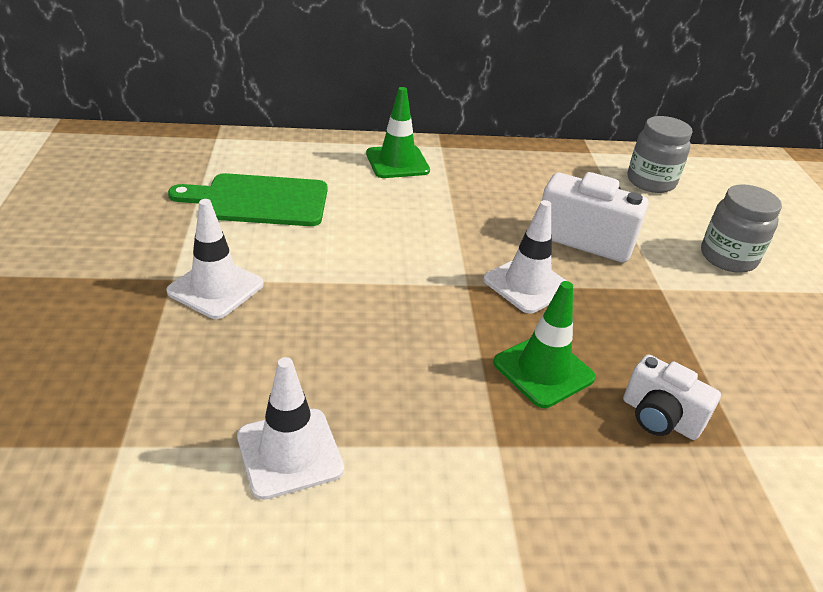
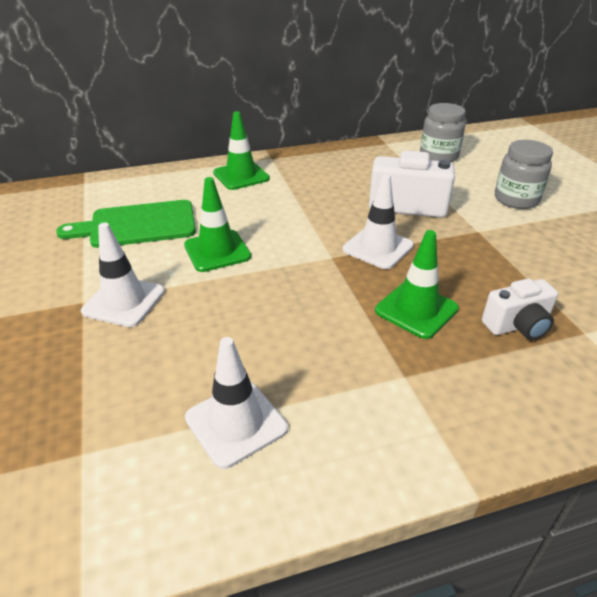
camera: 10 degrees left, 0 degrees up
white camera [623,354,721,440] -> white camera turned 45 degrees counterclockwise [482,278,558,340]
none -> green traffic cone [184,177,251,272]

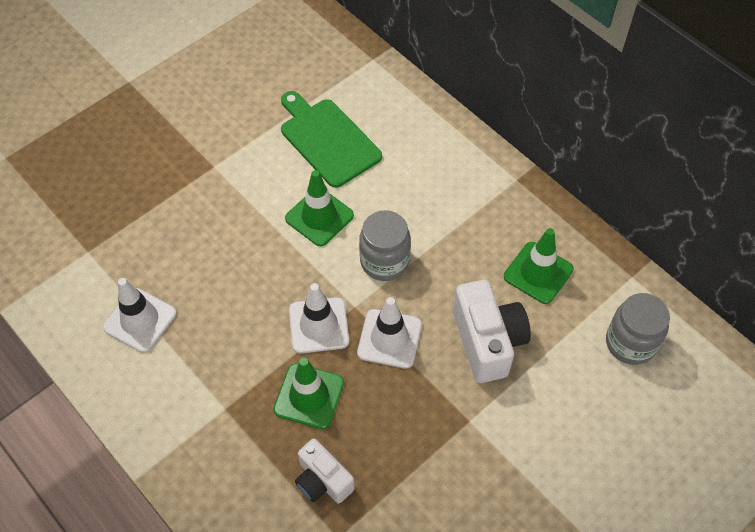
camera: 65 degrees right, 20 degrees up
white traffic cone [81,223,165,327] -> white traffic cone moved to [289,283,349,354]
green traffic cone [213,111,270,190] -> green traffic cone moved to [504,228,574,304]
grey jar [495,140,553,209] -> grey jar moved to [359,210,411,281]

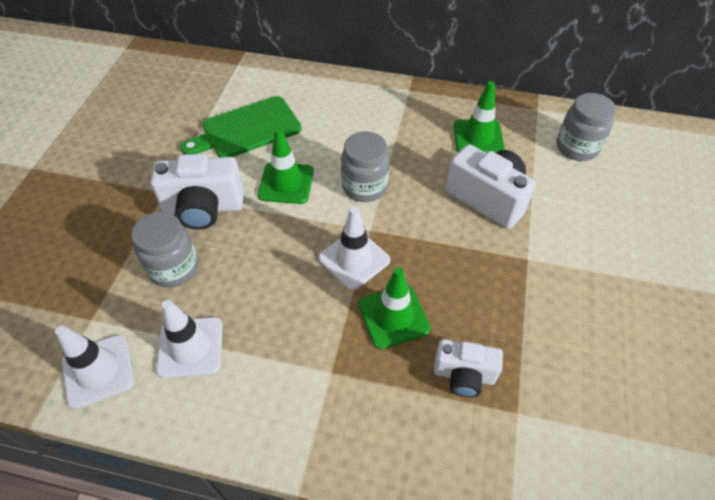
camera: 35 degrees left, 5 degrees down
green cutting board [281,91,382,188] -> green cutting board turned 45 degrees counterclockwise [181,96,302,157]
white traffic cone [357,297,422,369] -> white traffic cone moved to [55,326,134,409]
none -> grey jar [131,212,199,288]
none -> white camera [150,153,244,230]

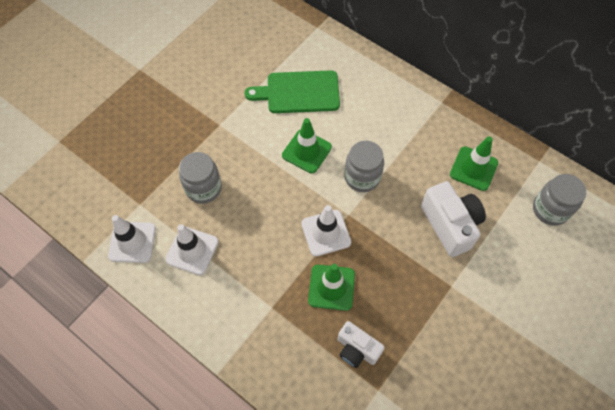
camera: 25 degrees right, 10 degrees up
white camera [150,153,244,230] -> none

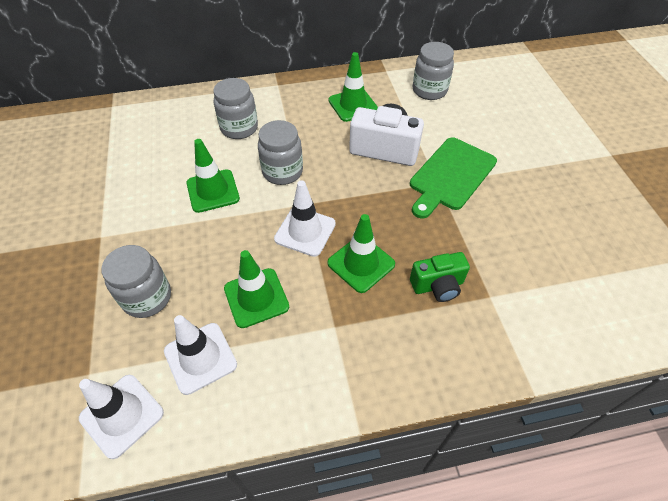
camera: 50 degrees left, 10 degrees down
green cutting board [245,70,340,113] -> green cutting board moved to [410,137,497,219]
white camera [338,321,385,368] -> green camera [410,252,470,302]
none -> grey jar [213,78,258,139]
none -> green traffic cone [224,250,289,328]

